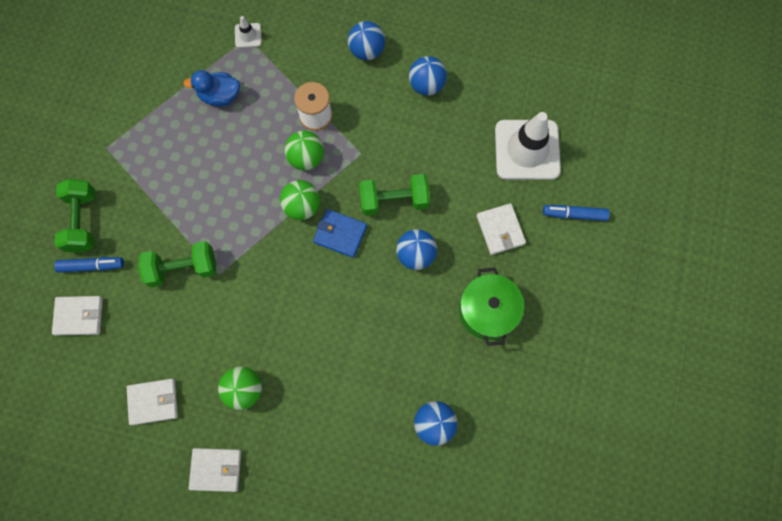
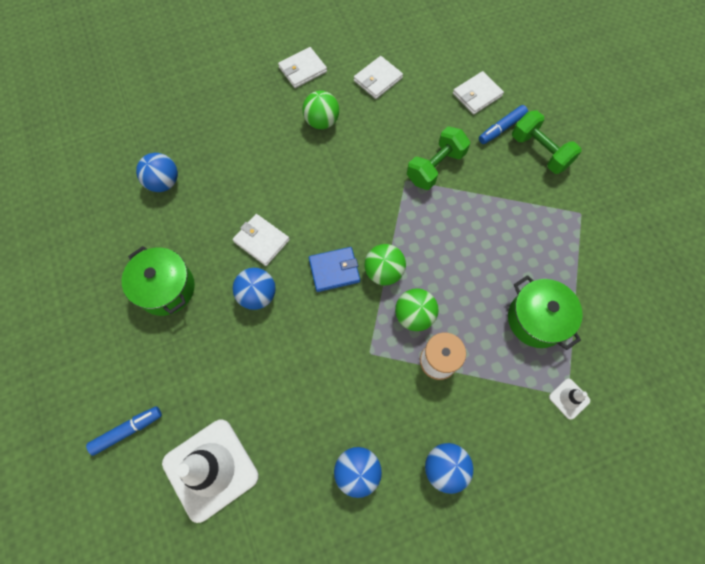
camera: 145 degrees right, 5 degrees down
blue duck [183,70,240,107] -> green pot [508,275,583,350]
green dumbbell [359,174,430,216] -> none
white wallet [477,203,526,255] -> white wallet moved to [233,214,290,266]

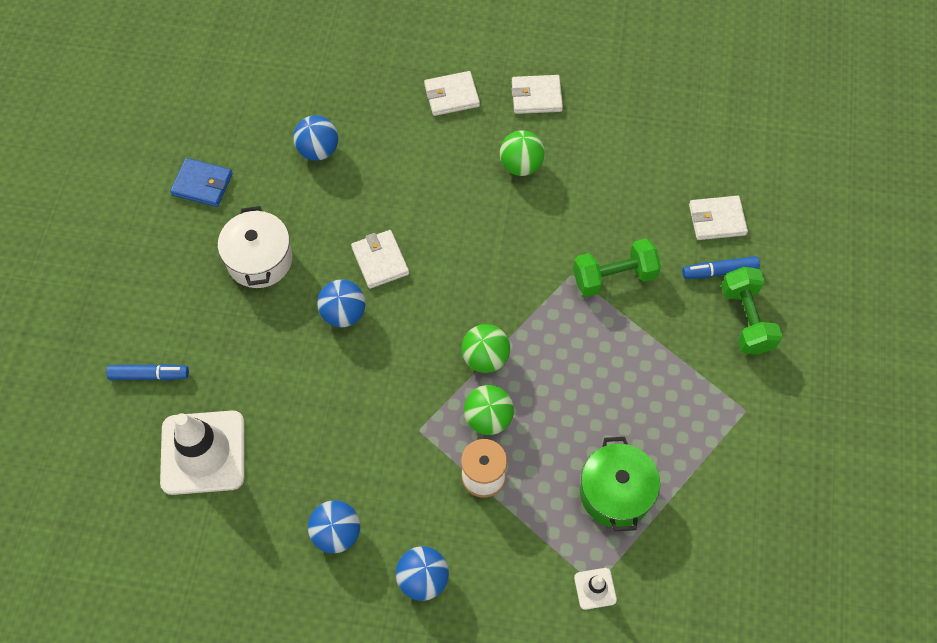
camera: 30 degrees right, 5 degrees down
green pot [122,246,195,316] -> white pot [218,206,292,288]
blue wallet [309,247,360,292] -> blue wallet moved to [170,158,233,207]
white wallet [354,56,403,99] -> white wallet moved to [424,71,480,116]

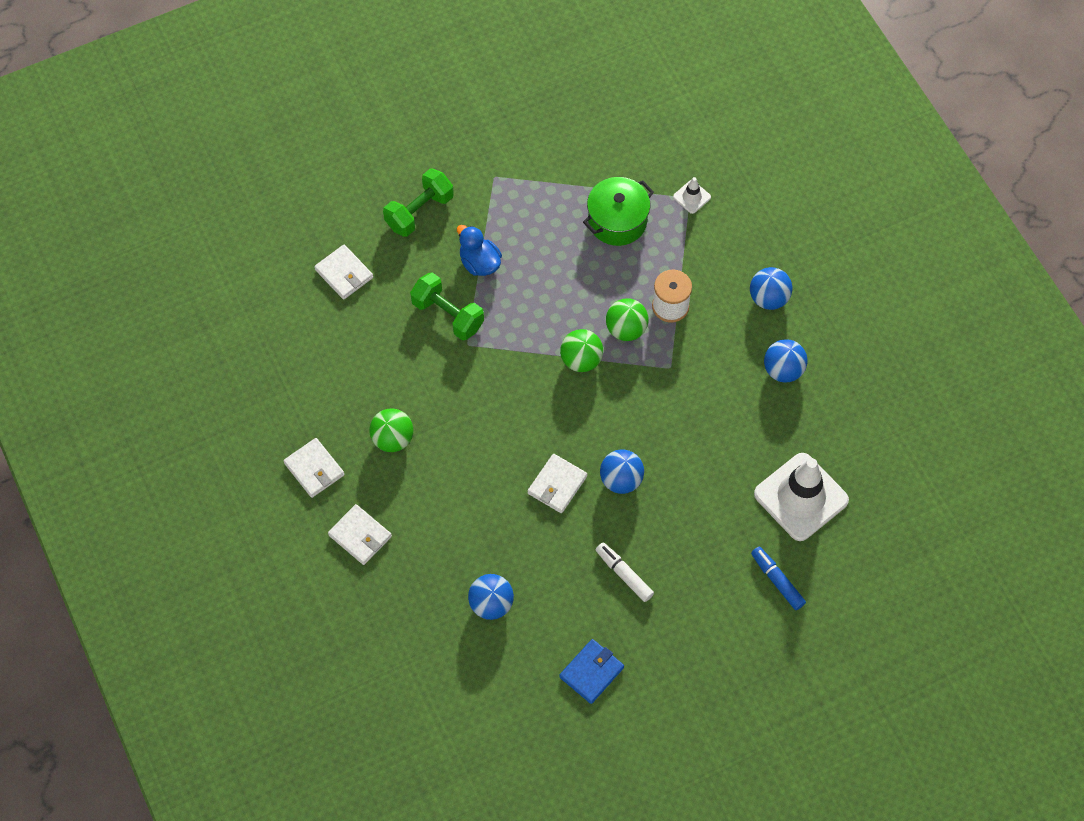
camera: 125 degrees left, 0 degrees up
blue wallet [170,158,233,207] -> blue wallet turned 60 degrees clockwise [559,639,624,704]
white pot [218,206,292,288] -> white marker [596,542,654,602]
blue marker [682,256,760,279] -> none
none -> blue duck [457,225,502,276]

